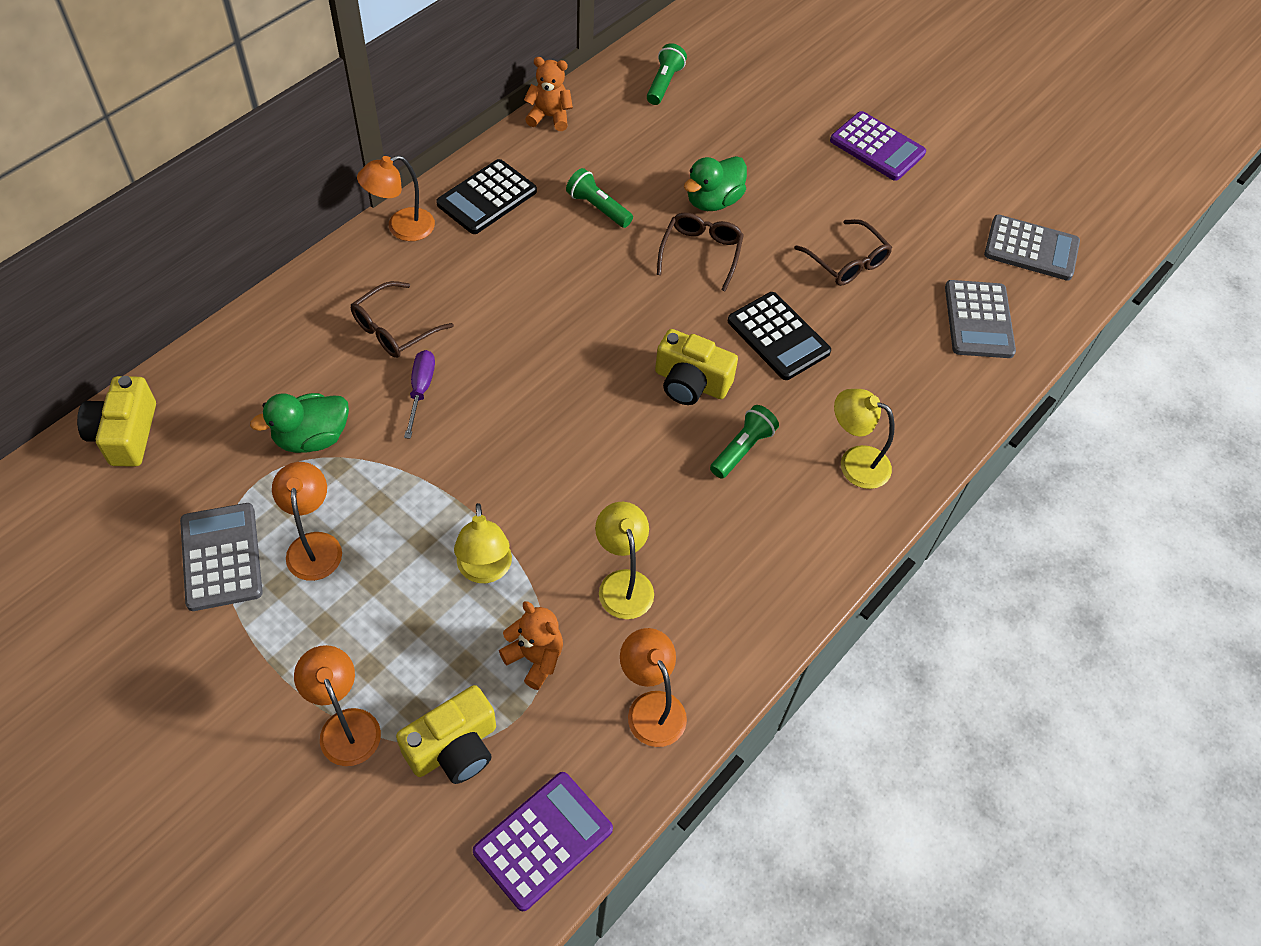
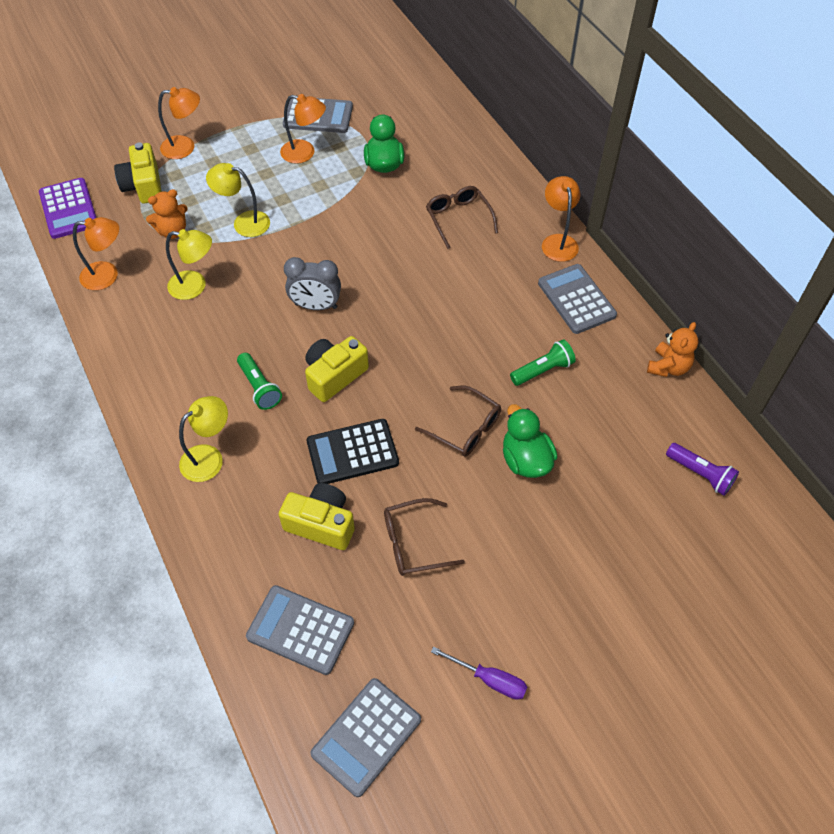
camera: 115 degrees right, 0 degrees up
yellow camera [77,376,156,467] -> yellow camera moved to [279,483,355,550]
purple screwdriver [404,350,435,439] -> purple screwdriver moved to [431,646,527,700]
black calculator [436,159,537,234] -> grey calculator [538,264,617,334]
green flashlight [647,43,687,105] -> purple flashlight [666,443,739,496]
purple calculator [830,111,926,181] -> none
none -> grey clock [284,257,341,310]

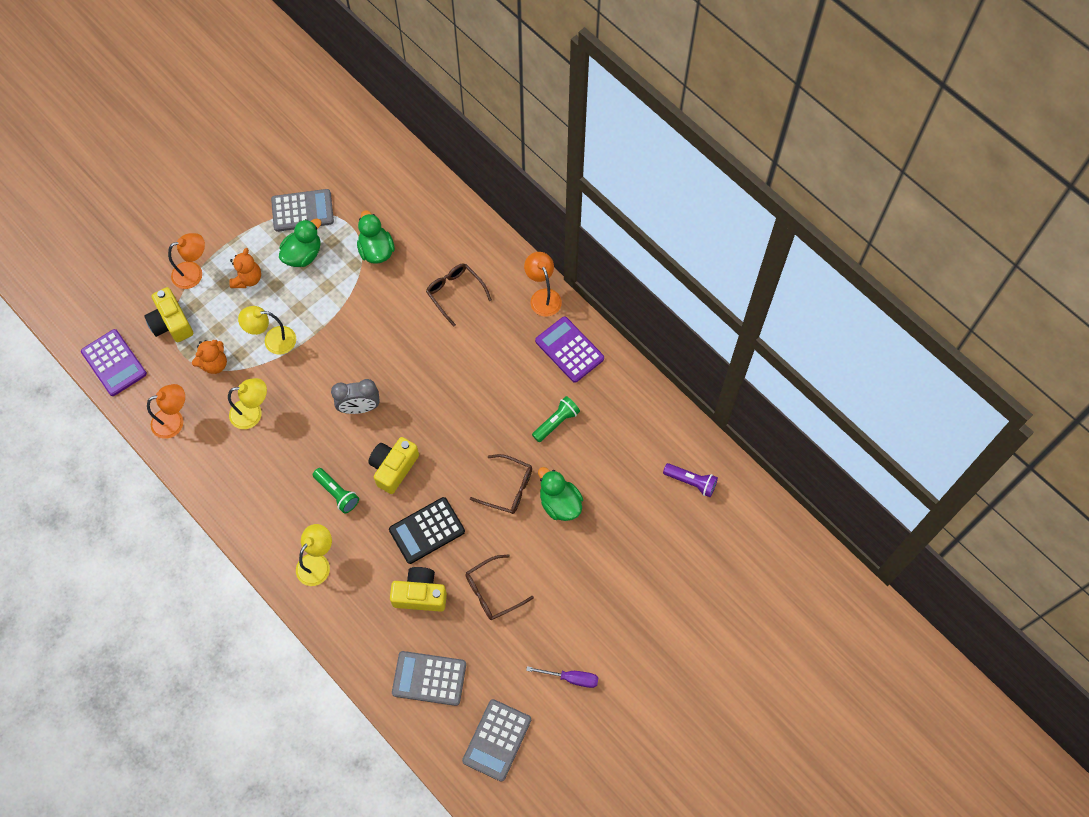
camera: 15 degrees left, 10 degrees up
orange lamp [280,94,326,164] -> green duck [279,219,321,267]
grey calculator [538,264,617,334] -> purple calculator [535,316,604,383]
orange teddy bear [647,322,699,377] -> orange teddy bear moved to [229,248,261,288]

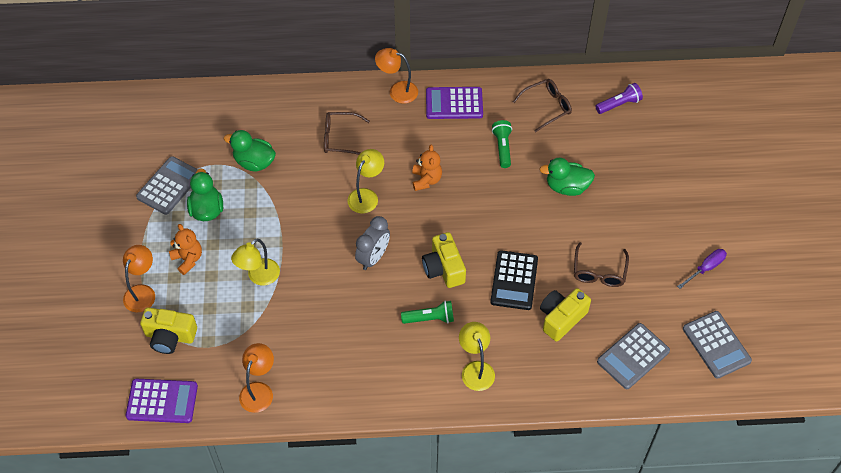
camera: 50 degrees left, 10 degrees down
orange teddy bear [192,340,227,374] -> orange teddy bear moved to [412,144,442,191]
yellow lamp [228,378,267,429] -> yellow lamp moved to [347,149,384,214]
brown glasses [470,454,532,514] -> brown glasses moved to [513,79,572,132]

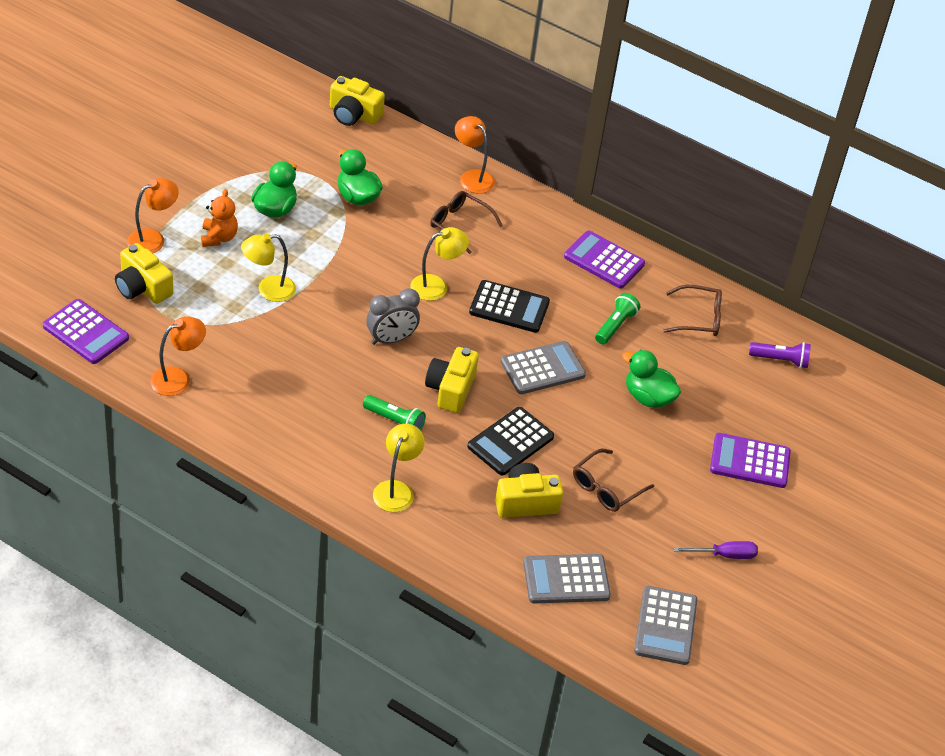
camera: 30 degrees right, 10 degrees down
grey calculator [136,156,198,215] -> grey calculator moved to [501,341,586,394]
orange lamp [375,48,418,104] -> orange lamp moved to [455,116,495,194]
orange teddy bear [412,144,442,191] -> black calculator [469,280,550,333]
none -> yellow camera [330,76,385,126]
none -> purple calculator [710,433,791,488]

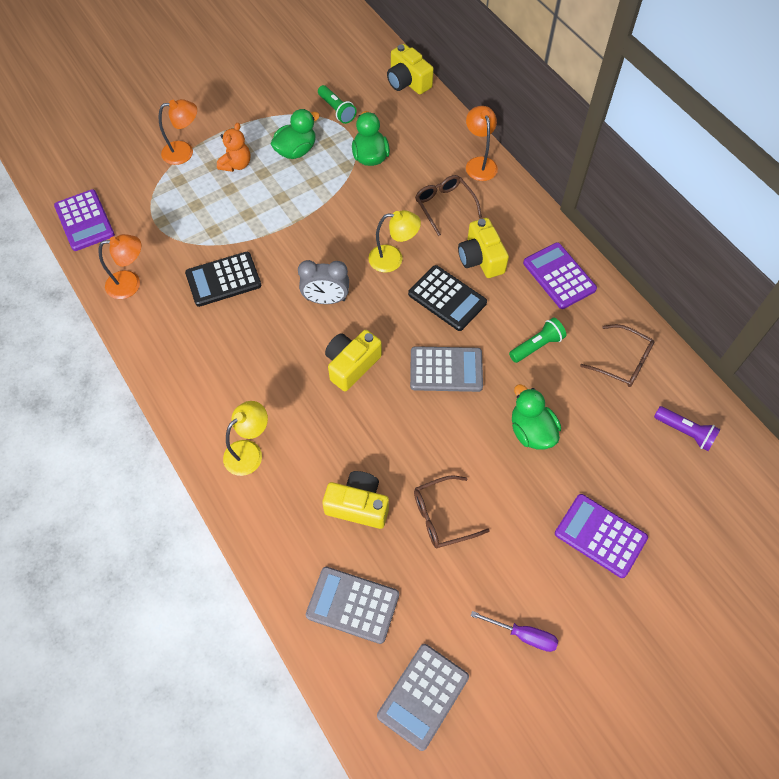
camera: 30 degrees right, 15 degrees up
yellow camera [115,243,173,304] -> yellow camera moved to [458,218,509,278]
yellow lamp [241,233,296,302] -> none
green flashlight [363,395,426,431] -> green flashlight moved to [318,85,357,124]
black calculator [467,407,554,475] -> black calculator moved to [185,252,261,307]

